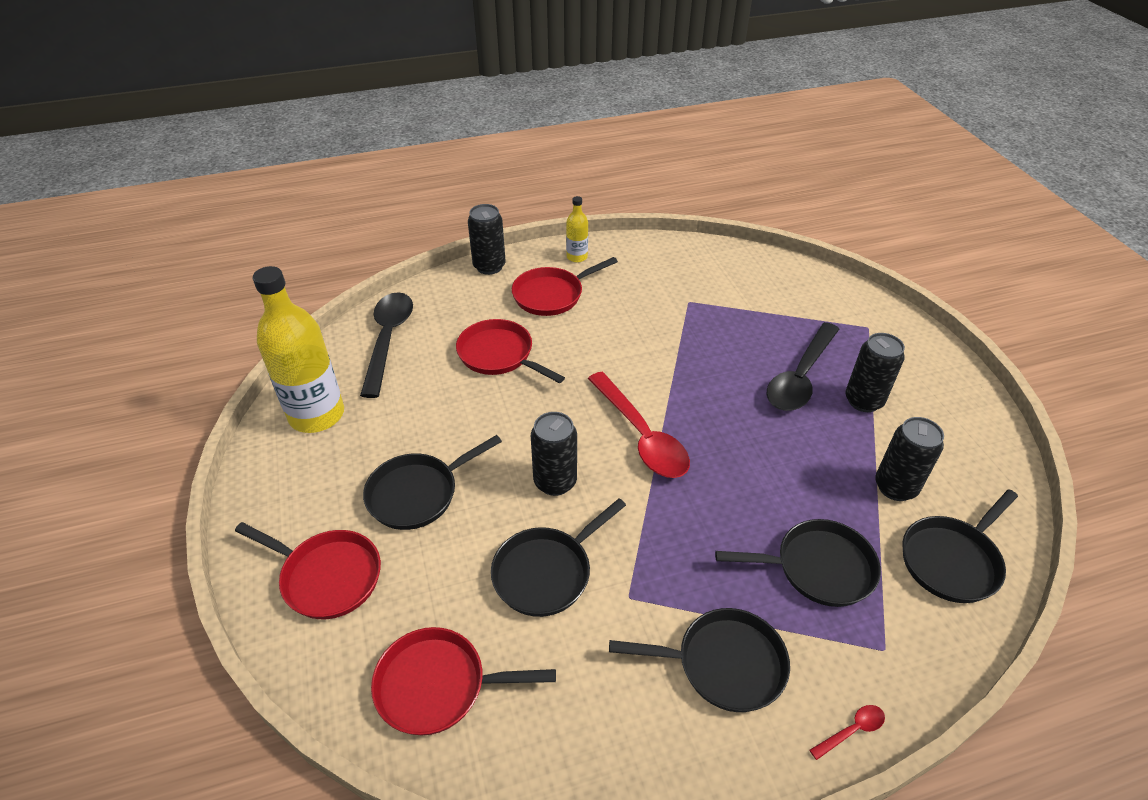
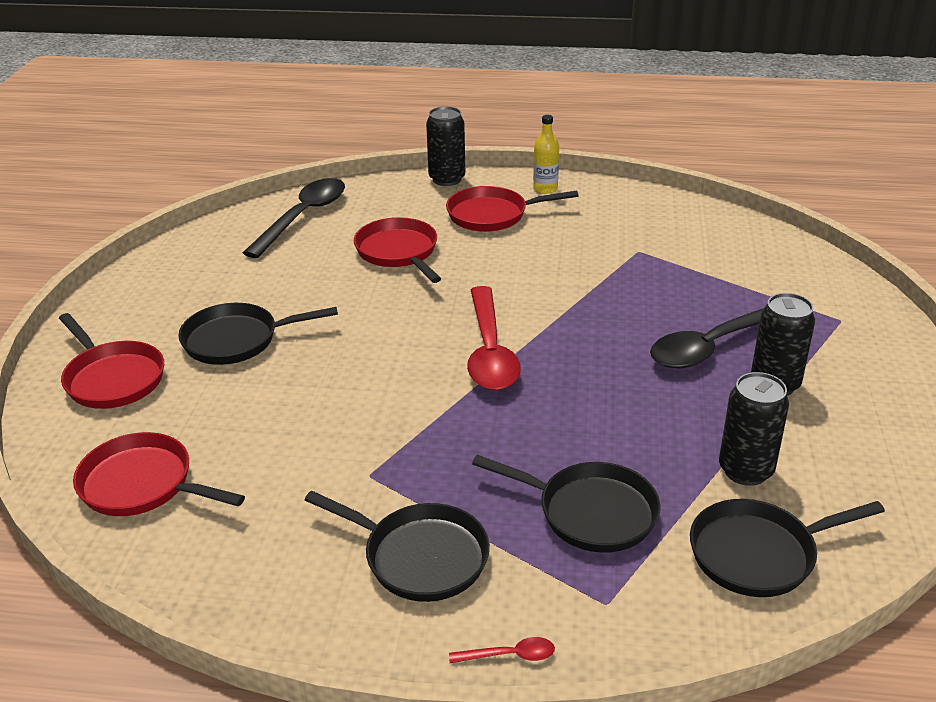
camera: 25 degrees right, 10 degrees down
yellow bottle [252,266,344,433] -> none
black pan [491,498,626,617] -> none
black can [531,412,577,496] -> none

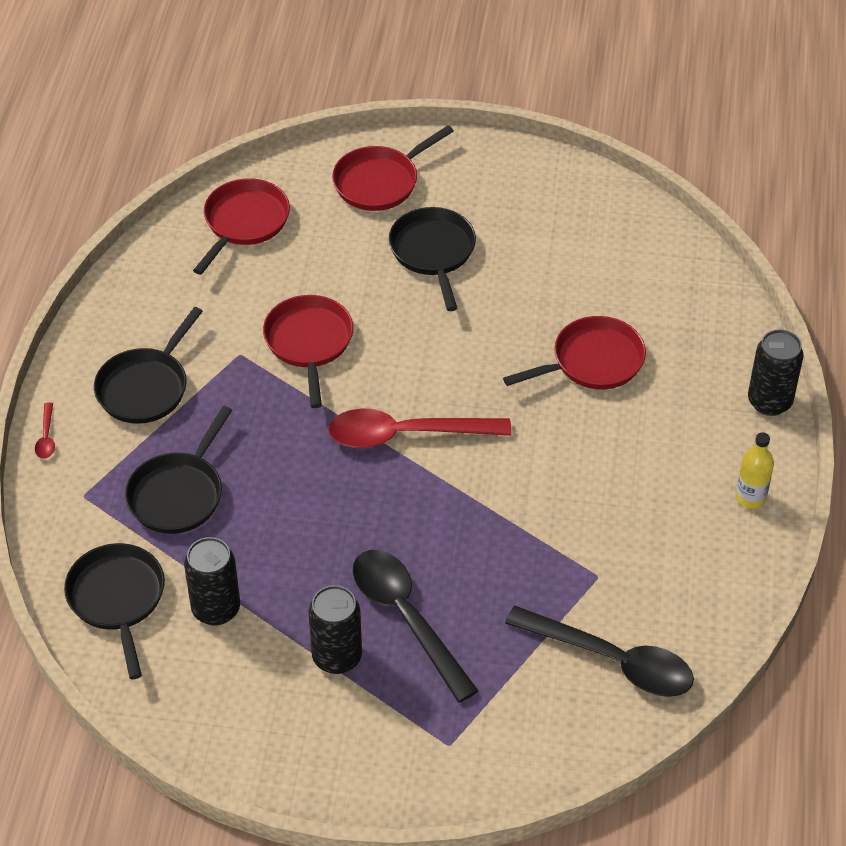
camera: 90 degrees right, 15 degrees up
black spoon [243,178,345,258] -> black spoon moved to [505,606,694,697]
red pan [446,186,578,232] -> red pan moved to [263,295,353,408]

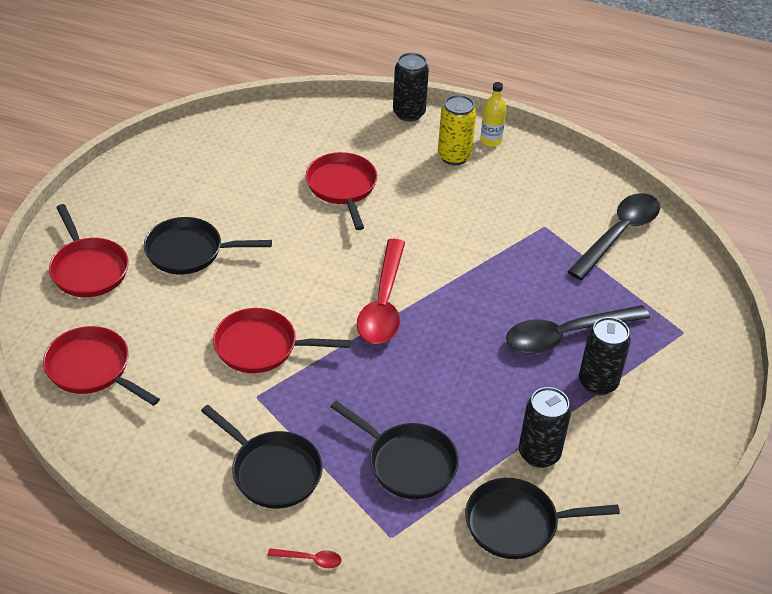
camera: 80 degrees left, 5 degrees down
none -> yellow can [438,95,476,165]

